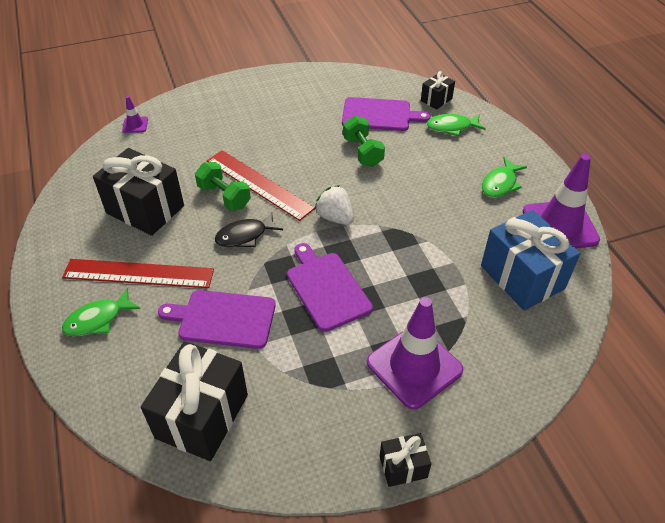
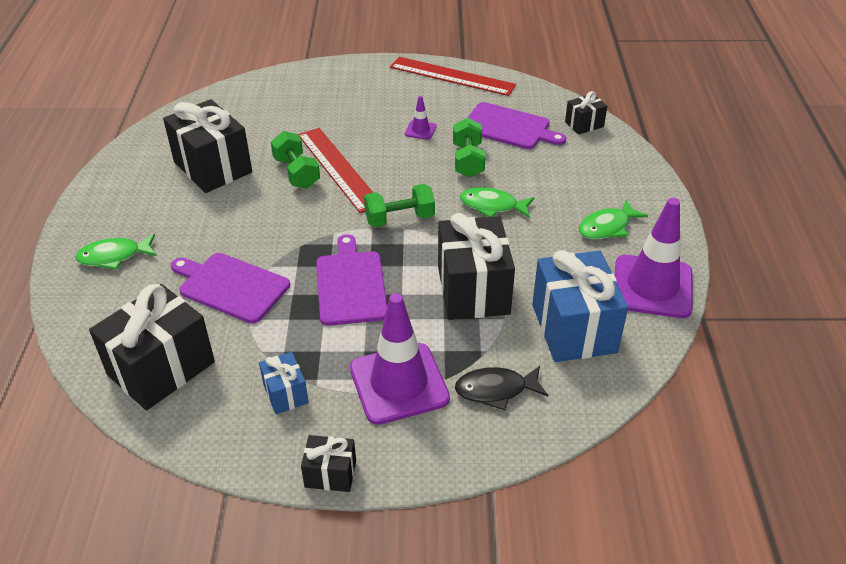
camera: 20 degrees right, 5 degrees down
red ruler [62,259,214,288] -> red ruler moved to [390,57,516,96]
purple traffic cone [122,96,148,133] -> purple traffic cone moved to [405,96,436,140]
black fish [215,212,283,247] -> black fish moved to [455,366,548,410]
white strawberry [314,185,354,225] -> green dumbbell [364,184,435,227]
green fish [427,114,486,136] -> green fish moved to [460,187,535,218]
none -> blue gift [259,352,309,414]
none -> black gift [438,213,515,320]

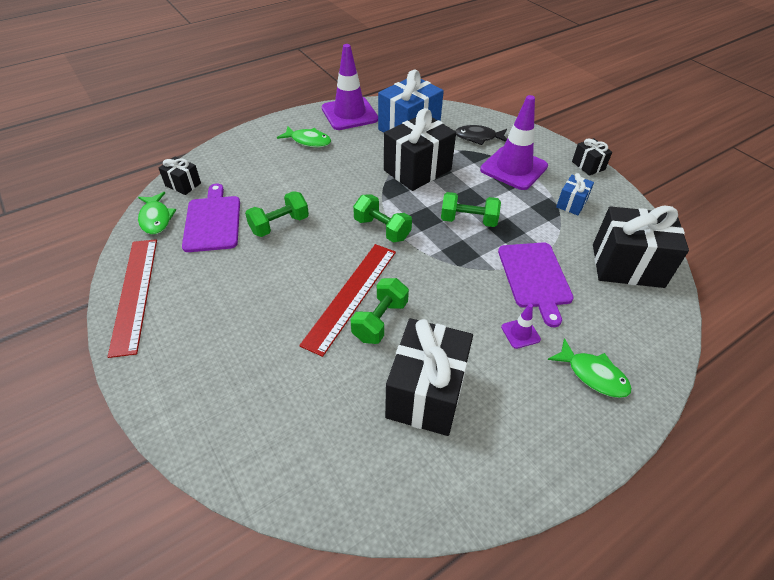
camera: 125 degrees left, 5 degrees up
purple cutting board [316,234,387,326] -> green dumbbell [441,192,501,227]
purple traffic cone [405,96,436,140] -> purple traffic cone moved to [501,304,541,349]
black fish [455,366,548,410] -> black fish turned 135 degrees clockwise [456,125,507,145]
green fish [460,187,535,218] -> green fish moved to [138,192,176,234]

